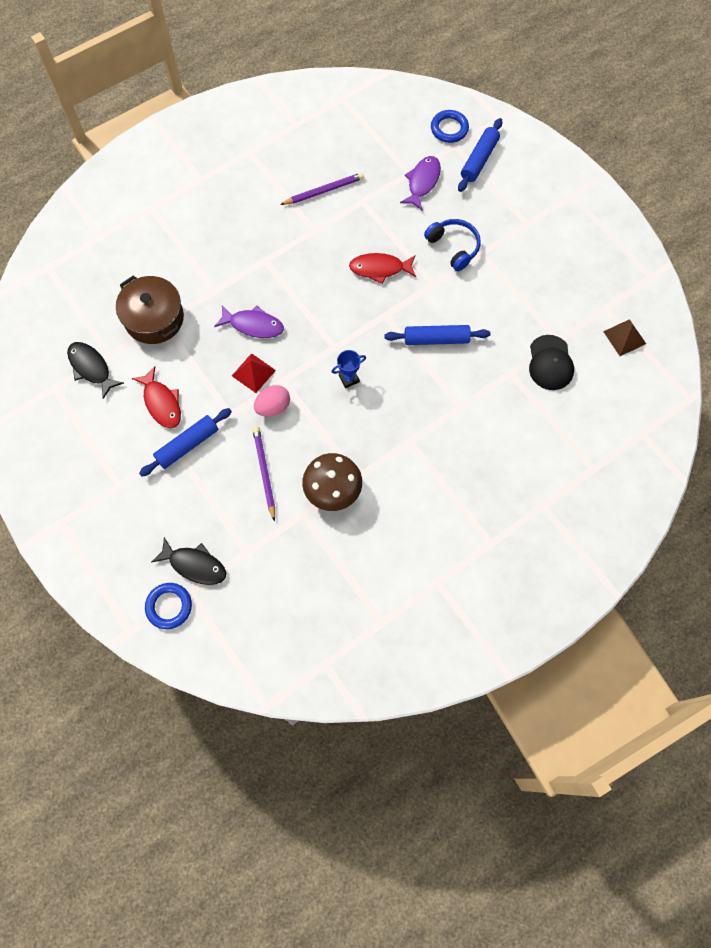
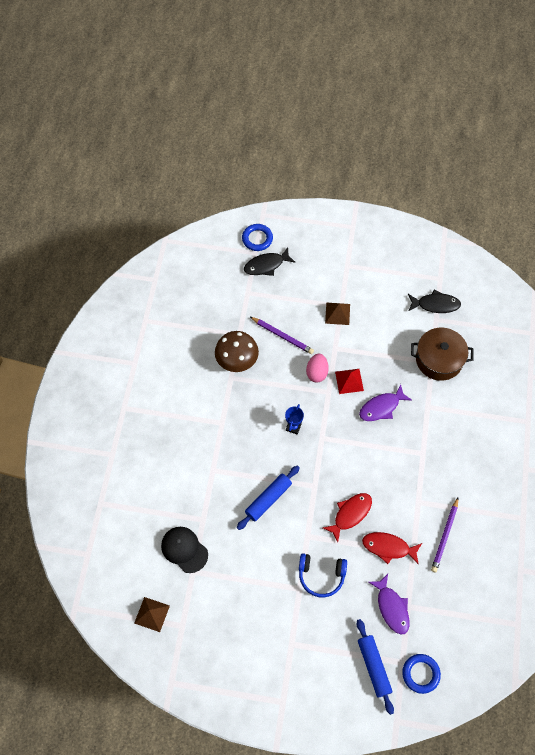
camera: 135 degrees right, 5 degrees down
red fish [132,366,181,428] -> red fish moved to [362,532,422,565]
blue rolling pin [139,408,232,477] -> brown pyramid [325,302,350,325]

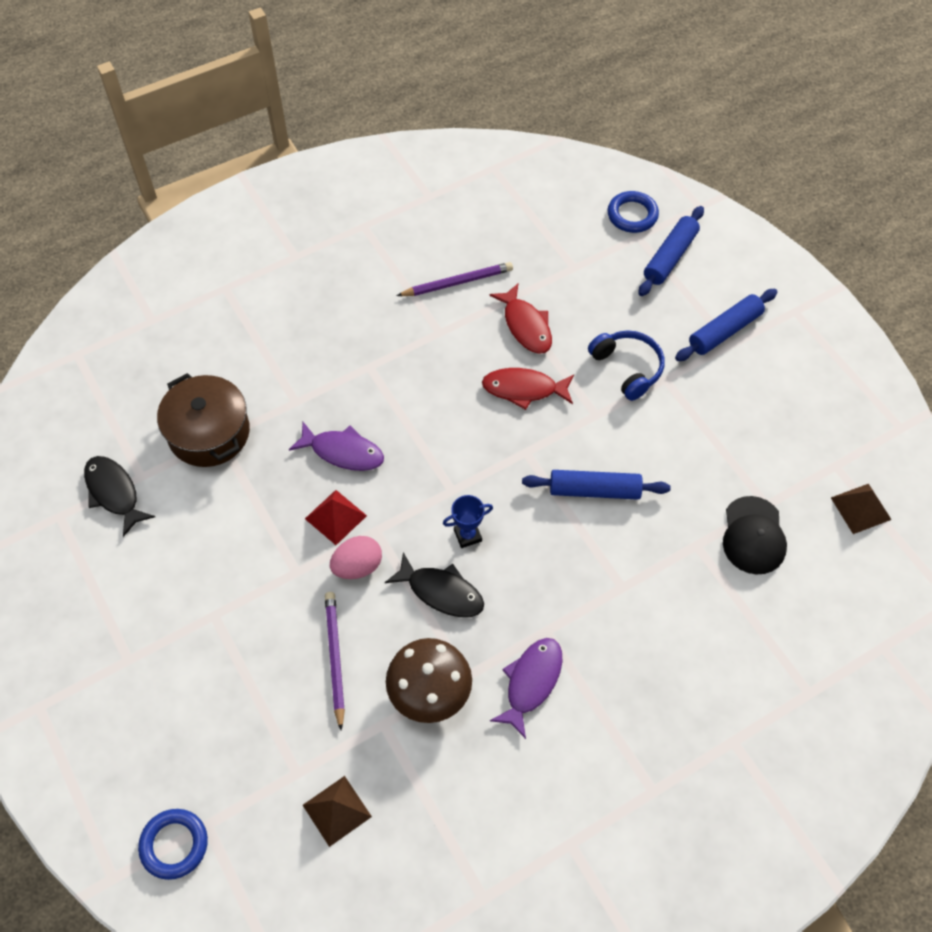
camera: 130 degrees left, 5 degrees down
black fish [244,247,295,276] -> black fish moved to [385,552,484,617]
brown pyramid [325,302,350,325] -> brown pyramid moved to [303,776,372,847]
purple fish [368,574,410,635] -> purple fish moved to [490,638,563,739]
none -> blue rolling pin [675,289,777,361]

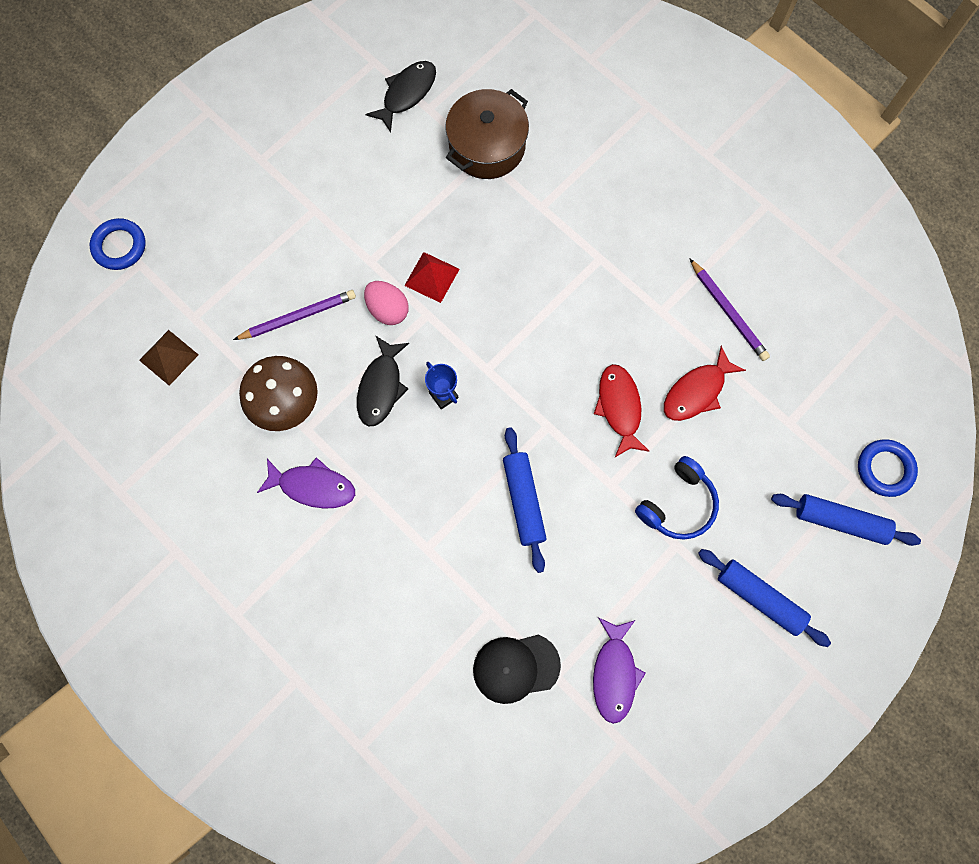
camera: 75 degrees right, 15 degrees up
purple fish [289,422,384,471] -> purple fish moved to [593,617,646,724]
brown pyramid [831,484,892,534] -> none

